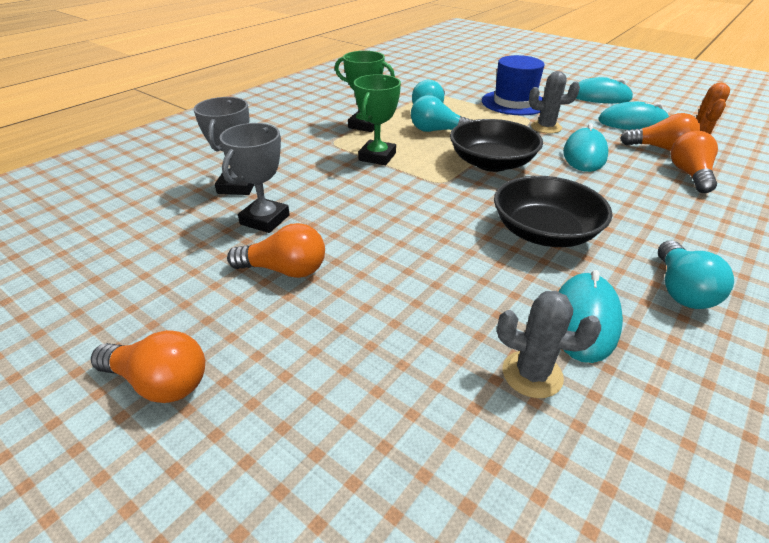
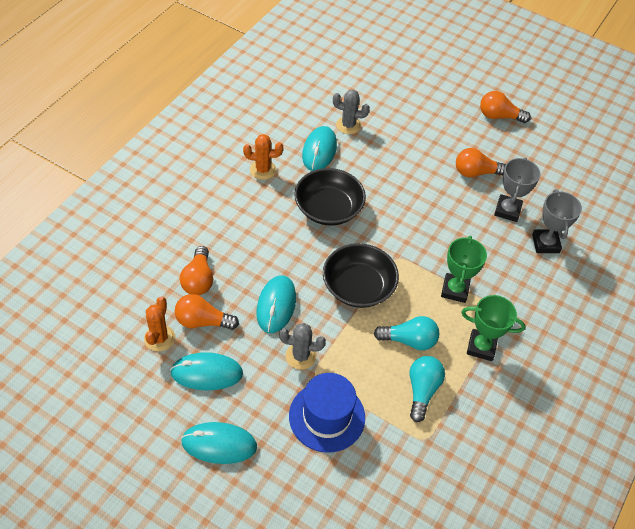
camera: 170 degrees right, 15 degrees up
turquoise light bulb [658,240,734,309] -> orange cactus [243,134,283,180]

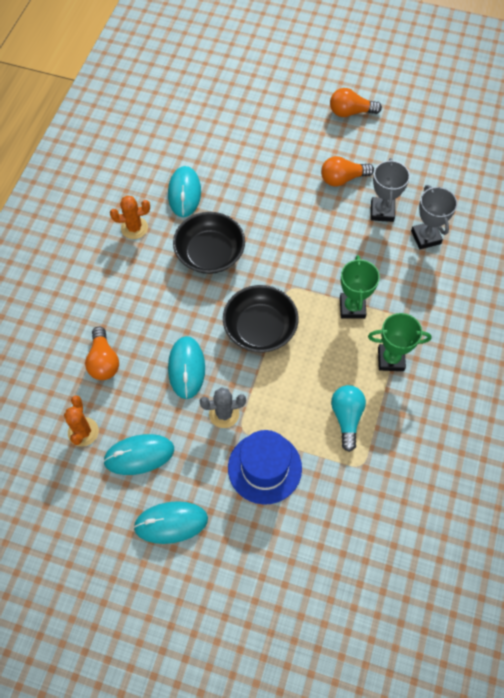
camera: 10 degrees left, 10 degrees up
orange light bulb [175,294,239,330] -> none
grey cactus [333,90,370,134] -> none
turquoise light bulb [374,316,439,350] -> none

